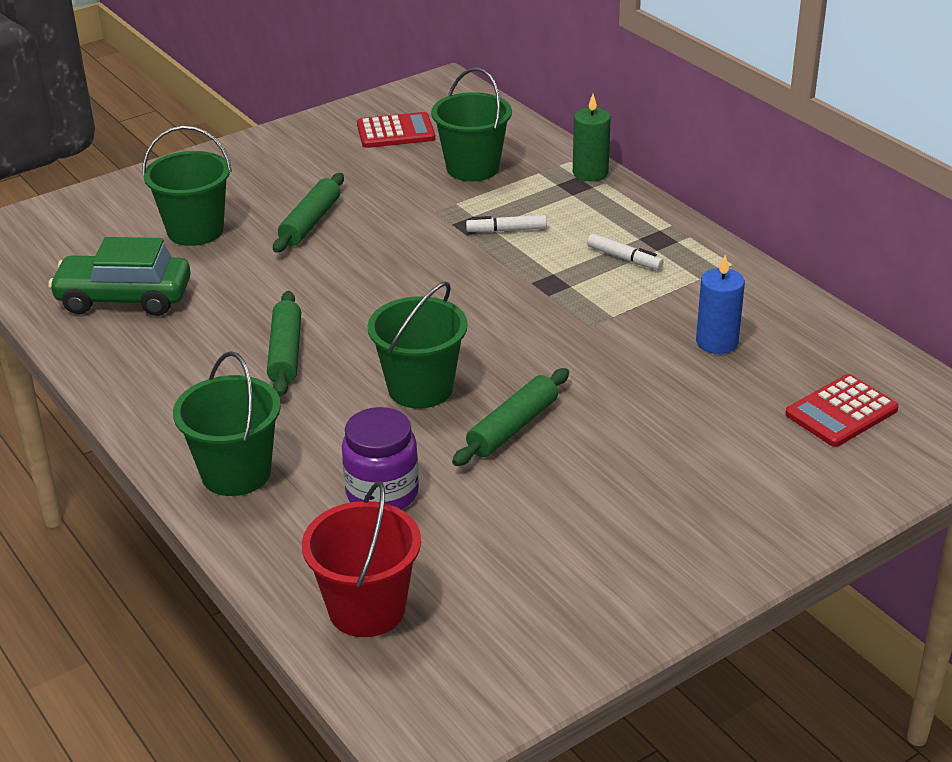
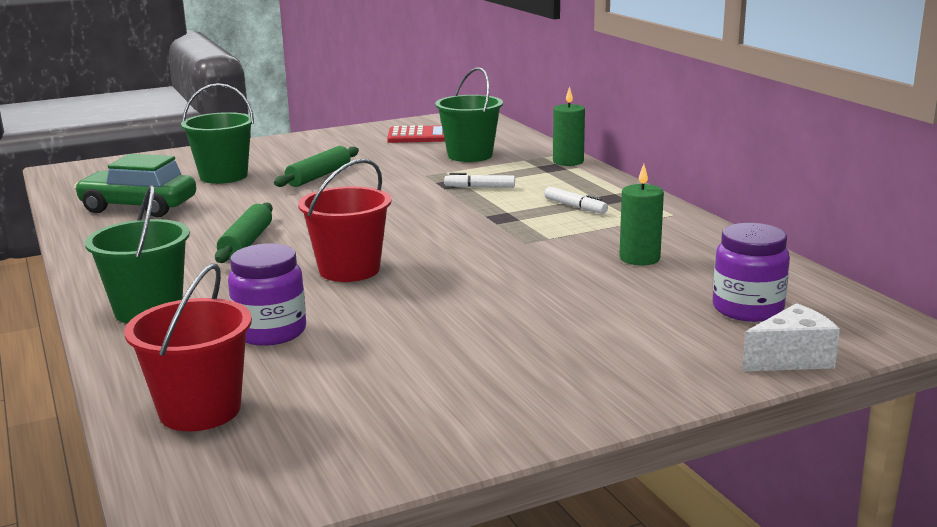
camera: 10 degrees right, 15 degrees down
green bucket [368,282,468,409] -> red bucket [298,159,392,282]
green rolling pin [452,368,569,466] -> none
blue candle [696,254,745,354] -> green candle [619,164,664,265]
red calculator [785,374,899,447] -> purple jar [713,223,790,322]
none -> white cheese [742,303,840,371]

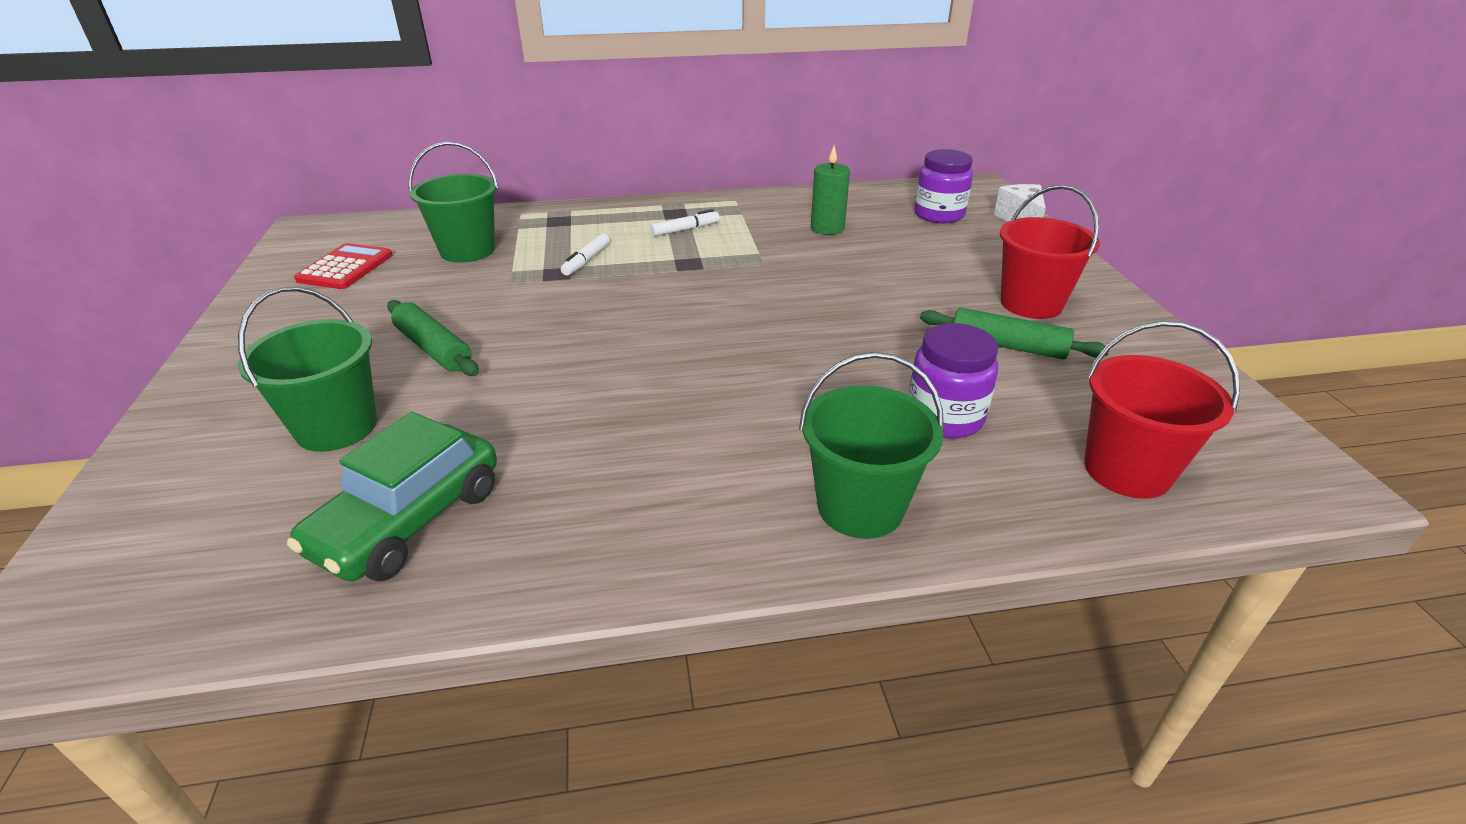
camera: 75 degrees left, 15 degrees up
green rolling pin [215,202,273,263] -> green rolling pin moved to [920,308,1109,360]
red bucket [298,159,392,282] -> red bucket moved to [1000,185,1100,319]
green candle [553,86,585,166] -> none

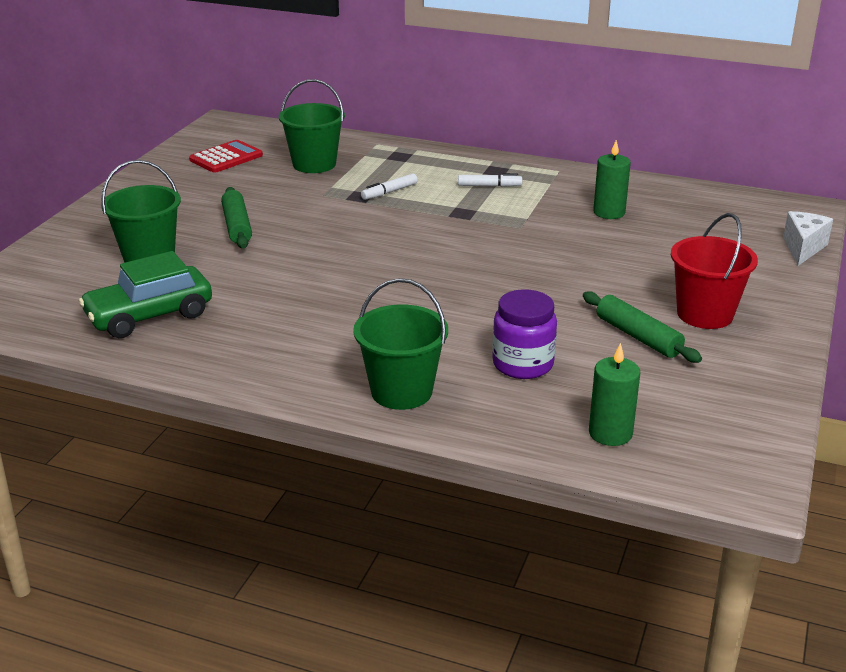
camera: 30 degrees right, 5 degrees down
purple jar [914,149,973,223] -> none
red bucket [1084,321,1240,499] -> green candle [589,343,640,446]

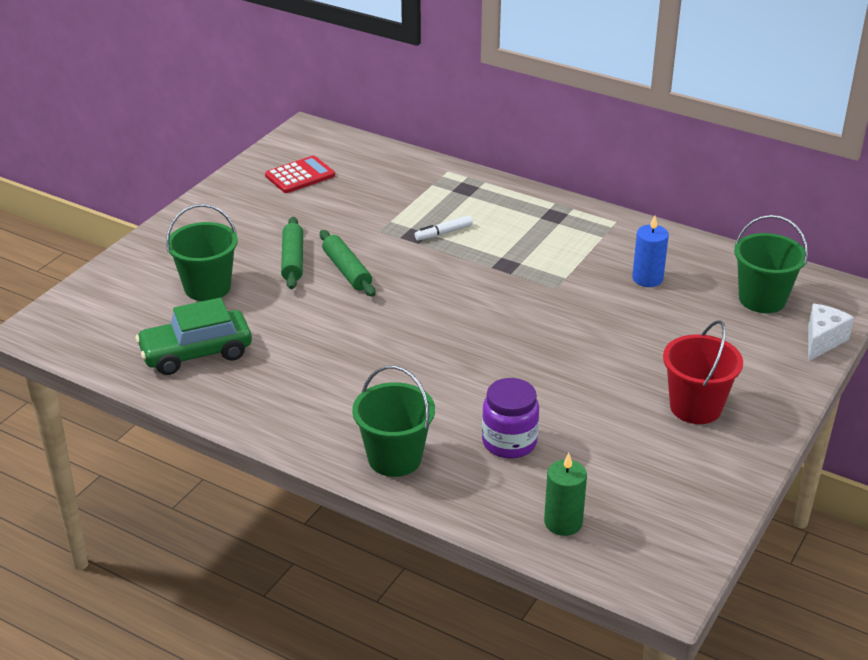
camera: 10 degrees right, 5 degrees up
green bucket [279,79,345,173] -> green bucket moved to [734,215,808,313]
white marker [458,173,522,187] -> none
green rolling pin [583,291,702,363] -> green rolling pin moved to [320,230,376,297]
green candle [593,140,631,219] -> blue candle [632,215,669,287]

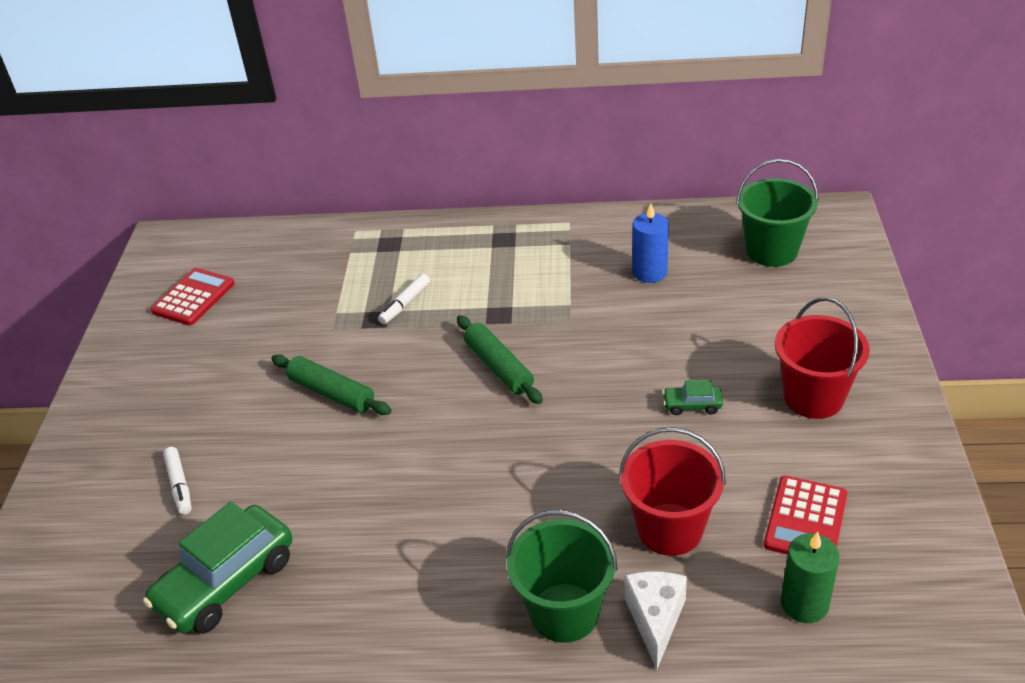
camera: 25 degrees left, 5 degrees up
green bucket [166,204,238,301] -> white marker [163,447,192,515]
green rolling pin [281,217,303,289] -> green rolling pin moved to [457,316,543,404]
purple jar [482,378,539,459] -> red bucket [619,427,726,556]
white cheese [808,304,854,362] -> white cheese moved to [624,571,687,669]
none -> green car [663,380,723,415]
none -> red calculator [764,476,847,555]

